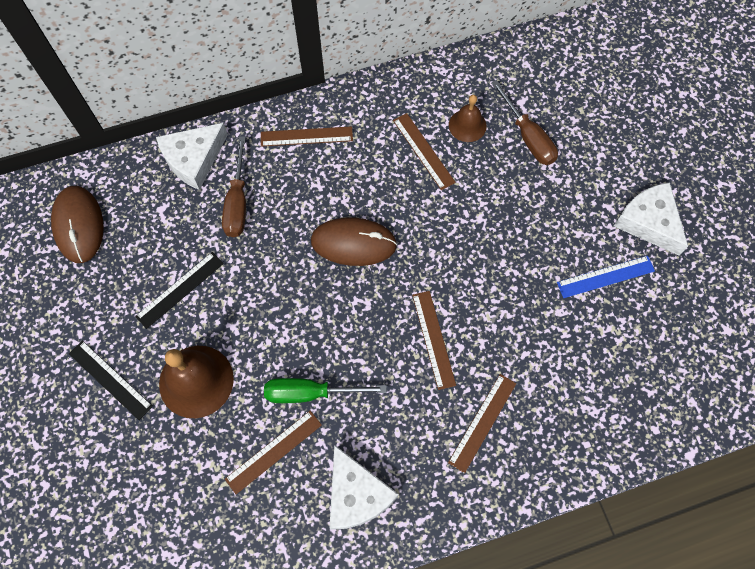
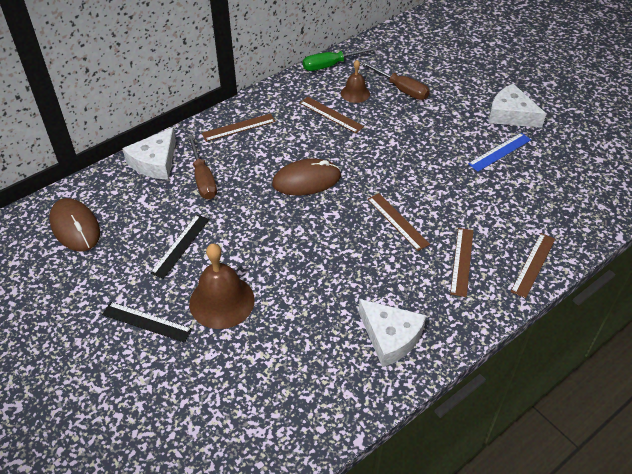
camera: 20 degrees left, 20 degrees down
brown ruler [225,411,322,494] -> brown ruler moved to [511,233,555,298]
green screwdriver [264,378,387,403] -> green screwdriver moved to [303,47,377,71]

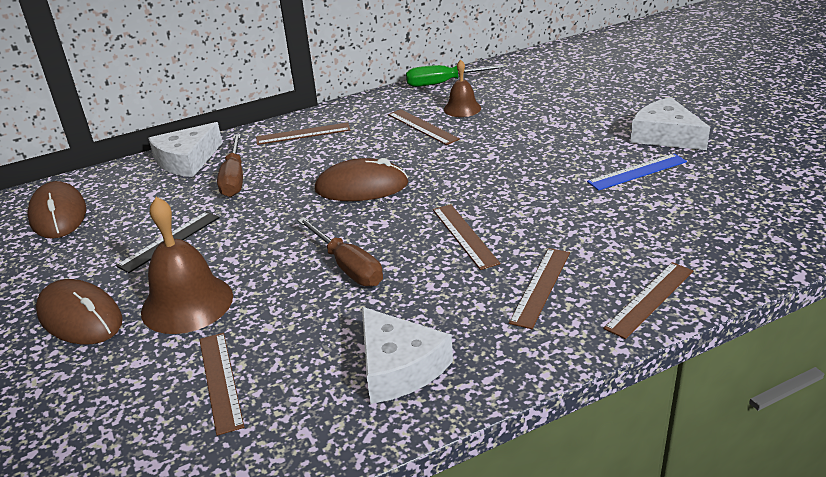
camera: 15 degrees right, 15 degrees down
black ruler [102,302,192,343] -> brown mouse [36,279,123,345]
brown screwdriver [361,61,430,100] -> brown screwdriver moved to [297,217,383,287]
none -> brown ruler [199,333,244,436]

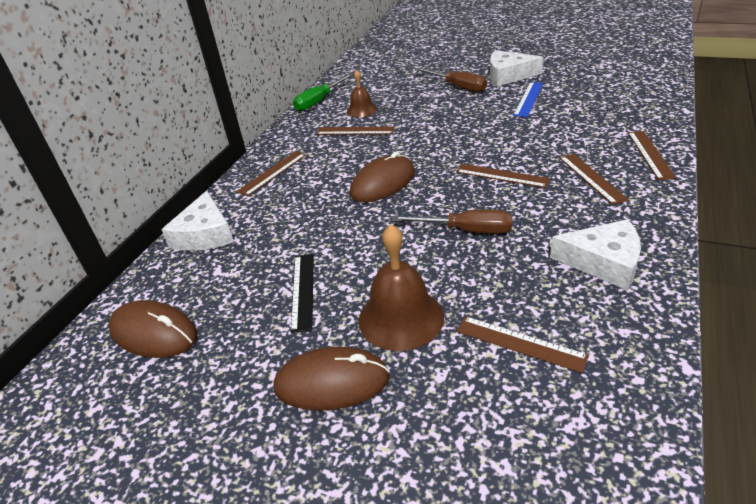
camera: 40 degrees left, 5 degrees up
brown screwdriver [217,134,243,197] -> brown screwdriver moved to [416,68,487,92]

